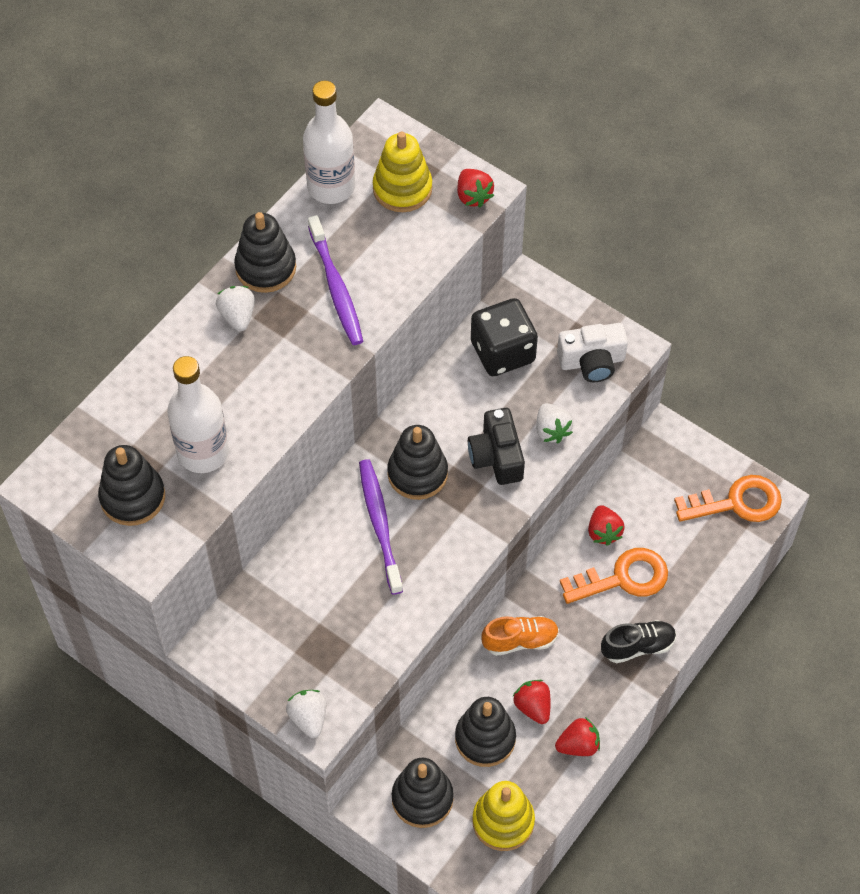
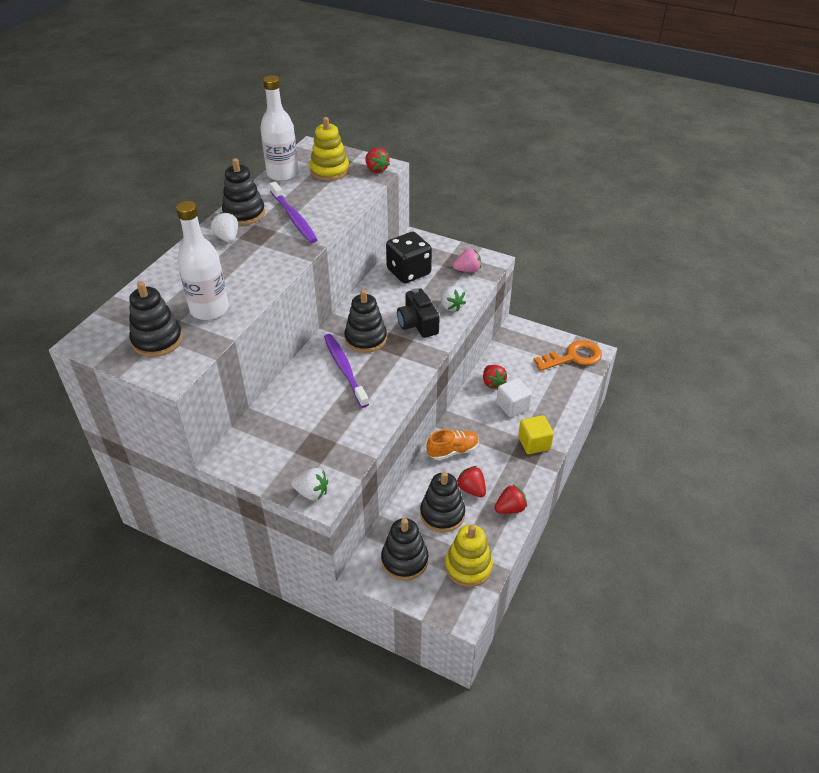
camera: 10 degrees left, 15 degrees down
white strawberry [286,690,327,738] -> white strawberry turned 135 degrees clockwise [291,468,328,501]
white camera [557,323,628,382] -> pink strawberry [453,248,481,272]
orange key [560,548,668,604] -> white cube [497,378,532,417]
black shoe [601,620,676,663] -> yellow cube [518,415,554,454]

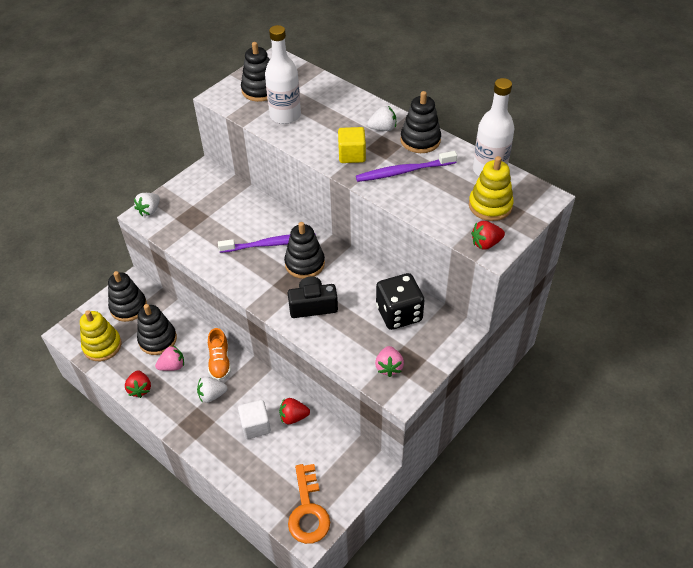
camera: 105 degrees right, 5 degrees up
white strawberry [440,286,466,312] -> white strawberry moved to [197,377,227,403]
red strawberry [457,466,486,497] -> pink strawberry [155,345,184,371]
yellow cube [518,415,554,454] -> yellow cube moved to [338,127,366,163]

